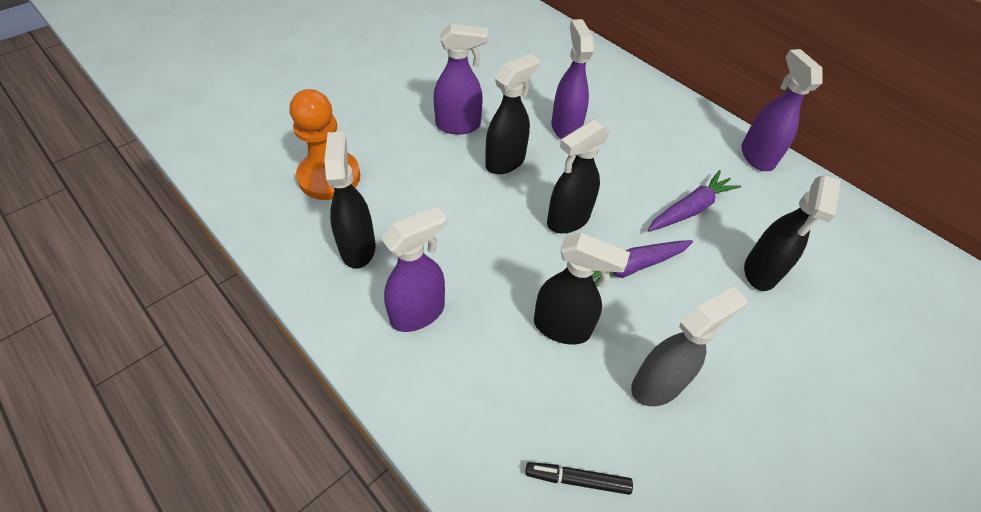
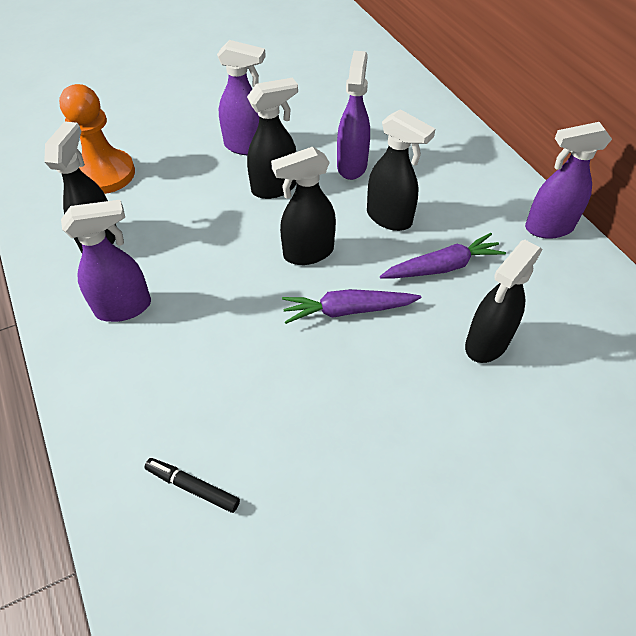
camera: 20 degrees right, 0 degrees up
black spray bottle [534,233,630,345] -> black spray bottle moved to [367,109,435,231]
grey spray bottle [631,287,747,406] -> none
purple spray bottle [741,49,823,171] -> purple spray bottle turned 105 degrees counterclockwise [525,122,612,239]

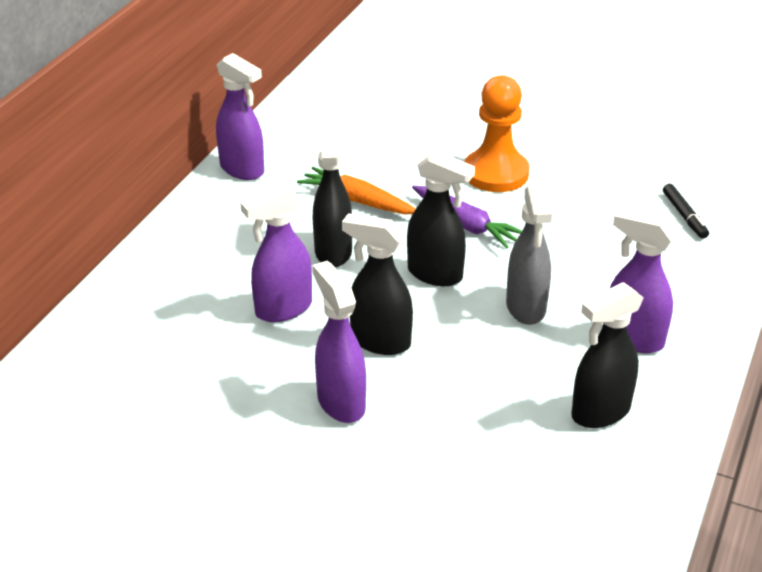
camera: 130 degrees left, 15 degrees down
orange pawn [59,84,135,194] -> orange pawn moved to [464,75,530,192]
purple carrot [380,233,506,279] -> orange carrot [297,167,416,215]
black spray bottle [465,240,543,363] -> none
none -> grey spray bottle [506,183,552,325]

